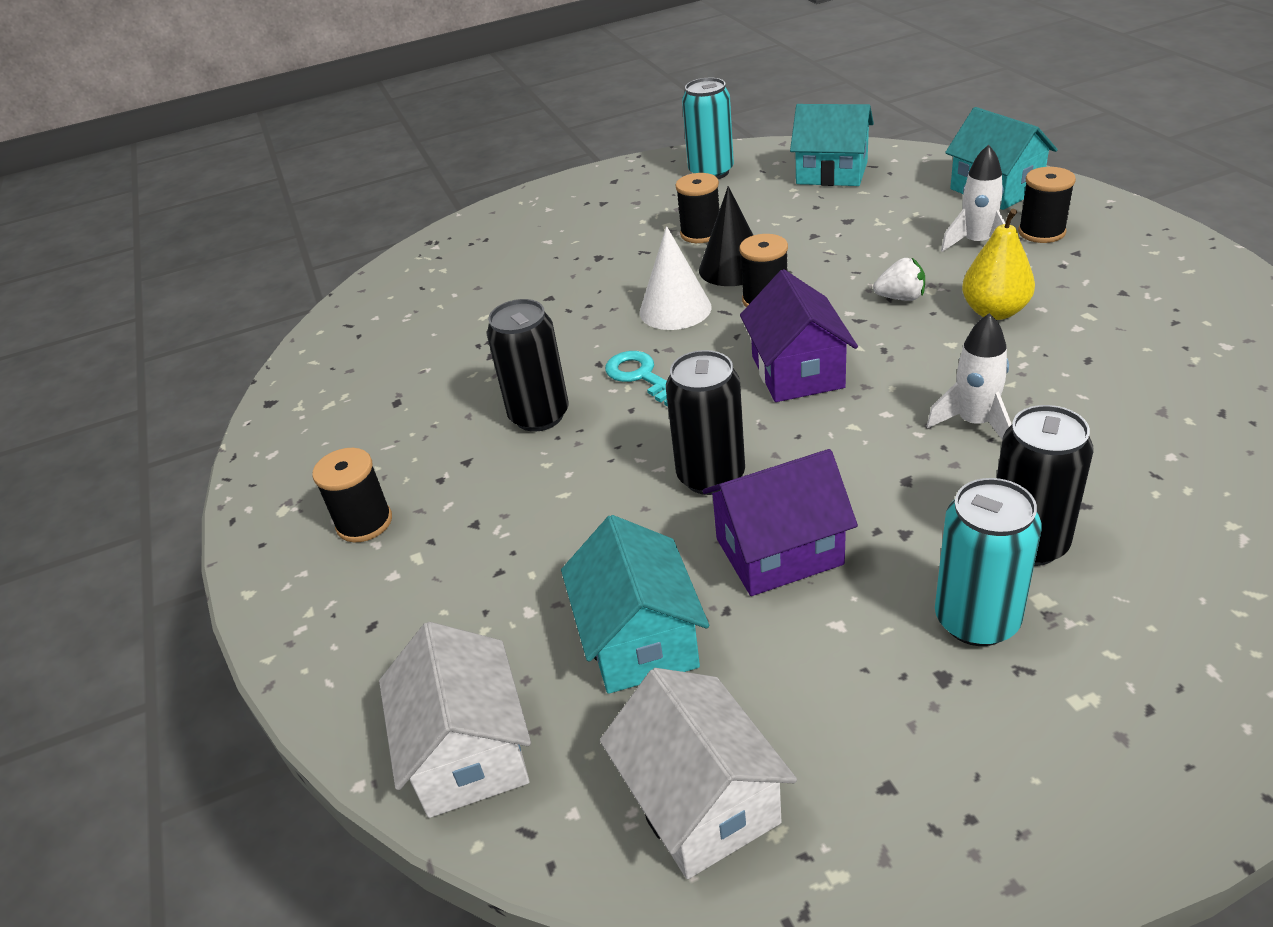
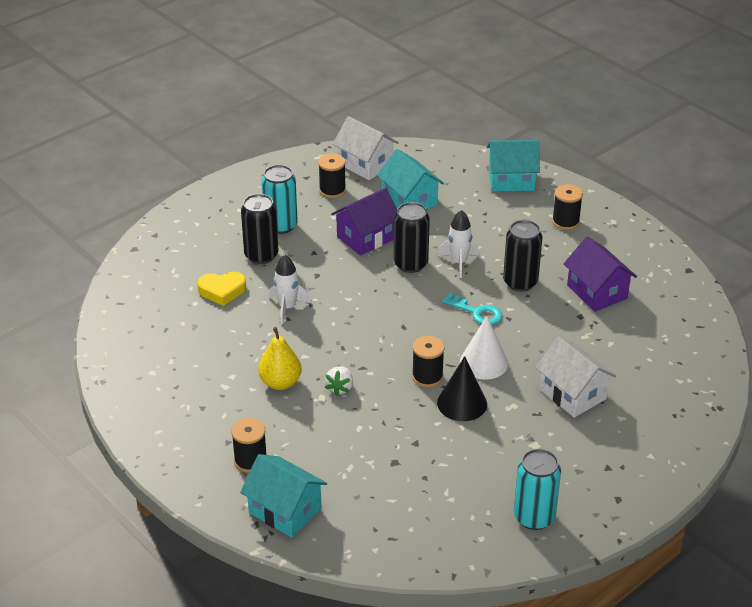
camera: 155 degrees right, 0 degrees up
white house [379,622,531,818] -> white house moved to [536,337,616,418]
black spool [676,173,719,243] -> black spool moved to [318,154,346,198]
purple house [740,269,858,402] -> purple house moved to [564,237,637,312]
turquoise house [790,104,874,186] -> turquoise house moved to [487,140,540,192]
white strawberry [873,258,925,301] -> white strawberry turned 60 degrees counterclockwise [325,366,353,396]
white rocket [941,144,1005,252] -> white rocket moved to [437,210,479,278]
none -> yellow heart [197,272,246,306]

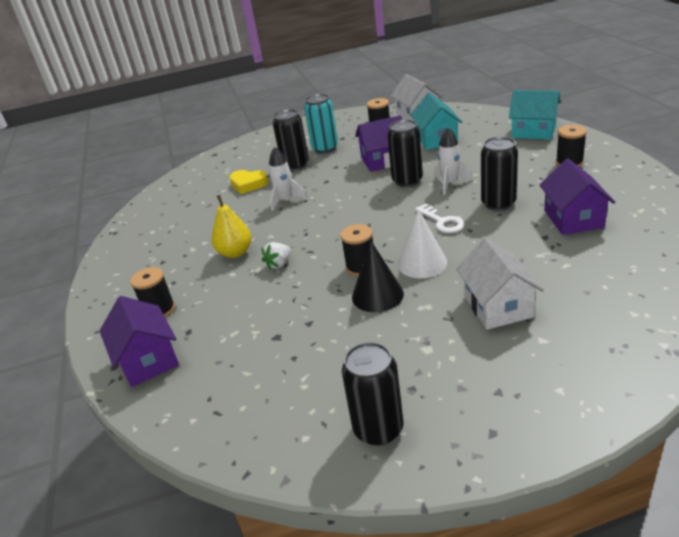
camera: 30 degrees right, 5 degrees down
turquoise house [240,454,327,538] -> purple house [100,296,179,387]
turquoise key [442,293,502,325] -> white key [415,204,465,233]
turquoise can [514,449,561,530] -> black can [342,342,404,446]

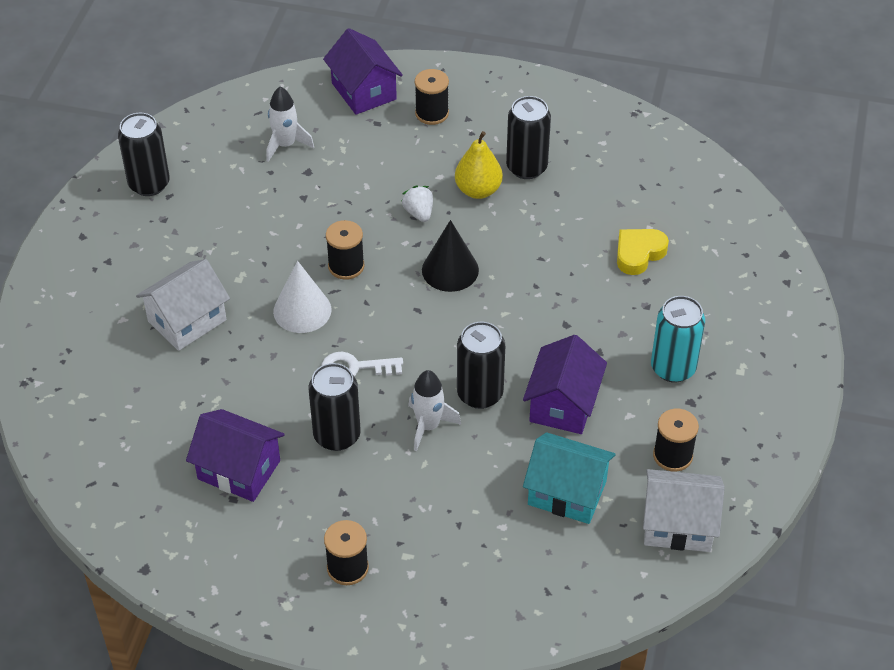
camera: 115 degrees right, 15 degrees up
purple house [100,296,179,387] -> purple house turned 60 degrees clockwise [323,28,403,115]
white rocket [269,147,307,211] -> white rocket moved to [267,87,314,162]
black can [273,109,309,171] -> black can moved to [506,96,551,179]
black cone [352,240,404,312] -> black cone moved to [422,220,479,292]
white house [456,238,544,330] -> white house turned 60 degrees counterclockwise [136,259,230,351]
turquoise house [509,90,561,140] -> none

